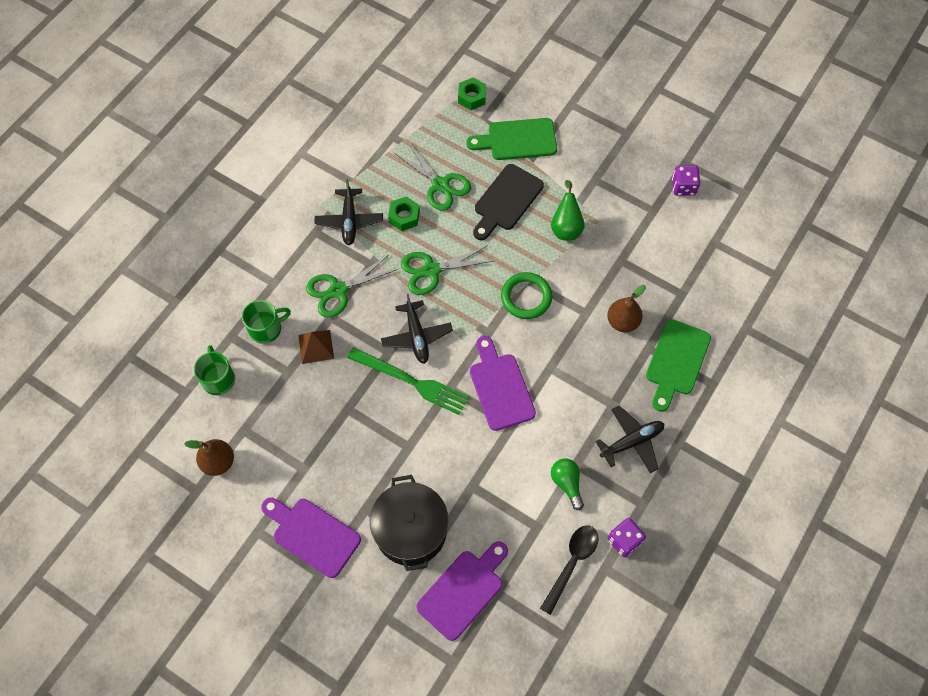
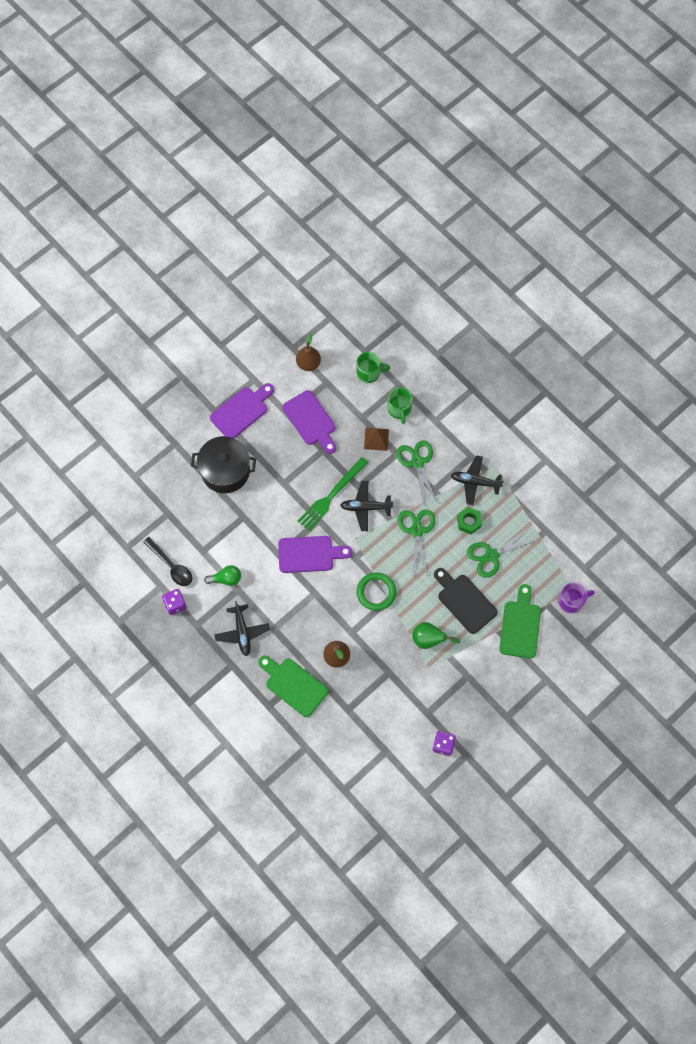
camera: 105 degrees right, 5 degrees up
purple cutting board [416,541,508,641] -> purple cutting board moved to [282,390,336,454]
green nut [458,78,486,110] -> purple mug [558,583,595,614]

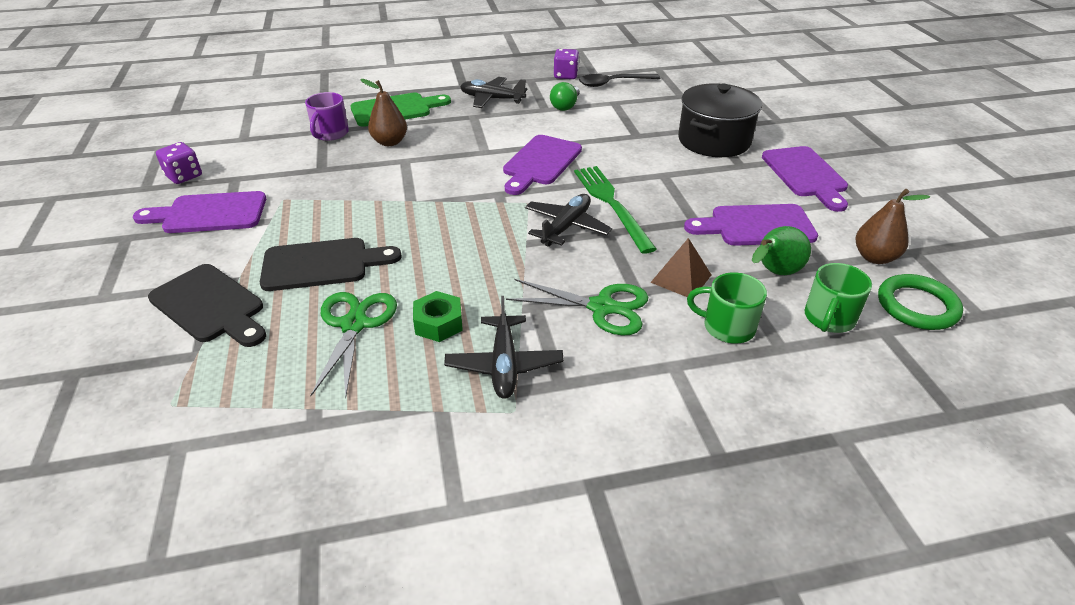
camera: 120 degrees right, 30 degrees down
green ring [357,572,396,611] -> green ring moved to [878,274,963,330]
green scissors [398,510,435,576] -> none
green pear [412,622,460,649] -> green pear moved to [752,226,811,275]
black plane [451,455,504,505] -> black plane turned 135 degrees clockwise [444,296,564,399]
green cutting board [499,584,541,659] -> black cutting board [148,264,266,347]
purple mug [558,583,595,614] -> purple mug moved to [305,92,349,141]
none -> purple cutting board [133,191,266,233]

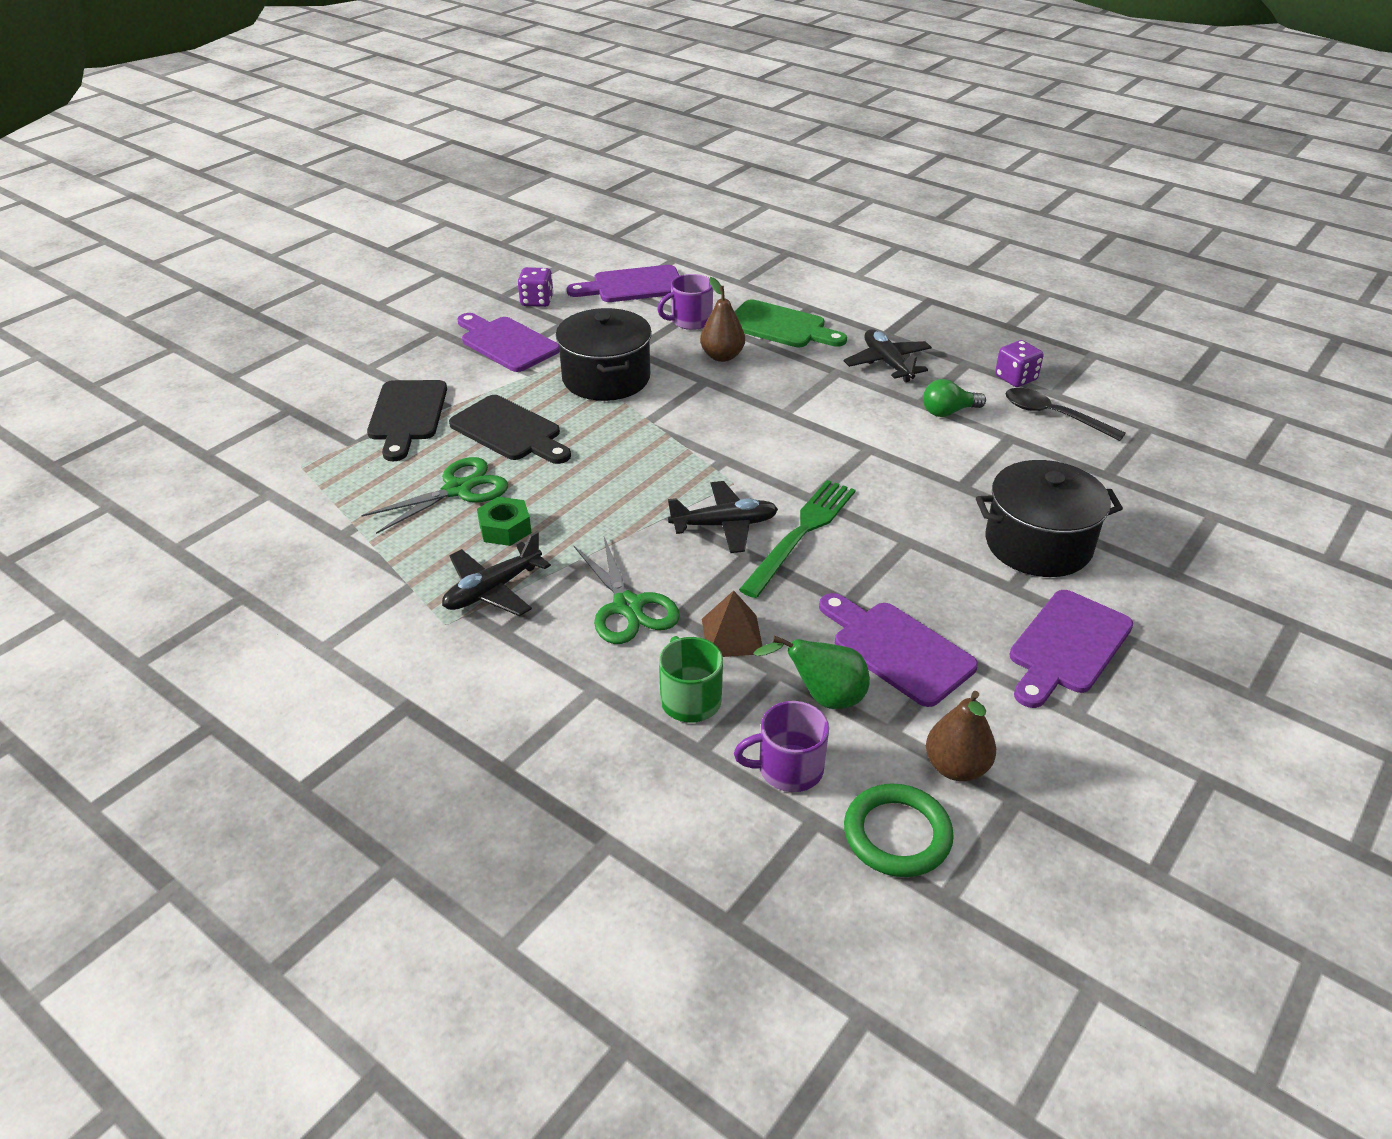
camera: 50 degrees right, 0 degrees up
purple cutting board [503,135,582,195] -> purple cutting board moved to [567,265,680,302]
green mug [804,263,872,333] -> purple mug [734,701,829,792]
none -> black pot [556,308,652,401]

